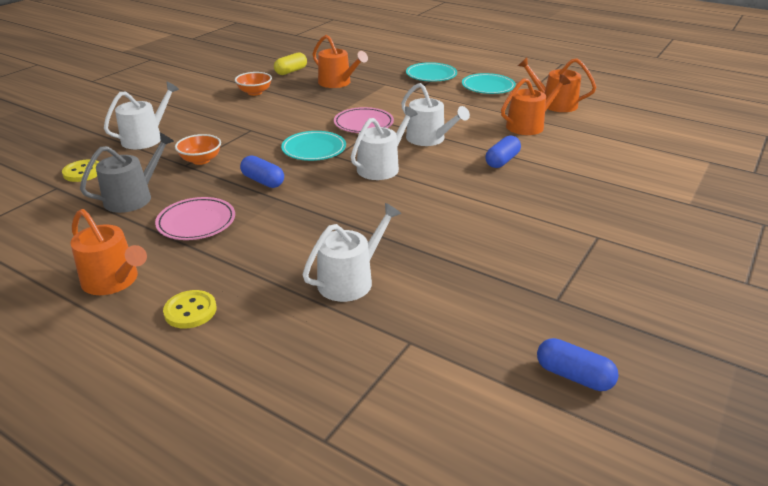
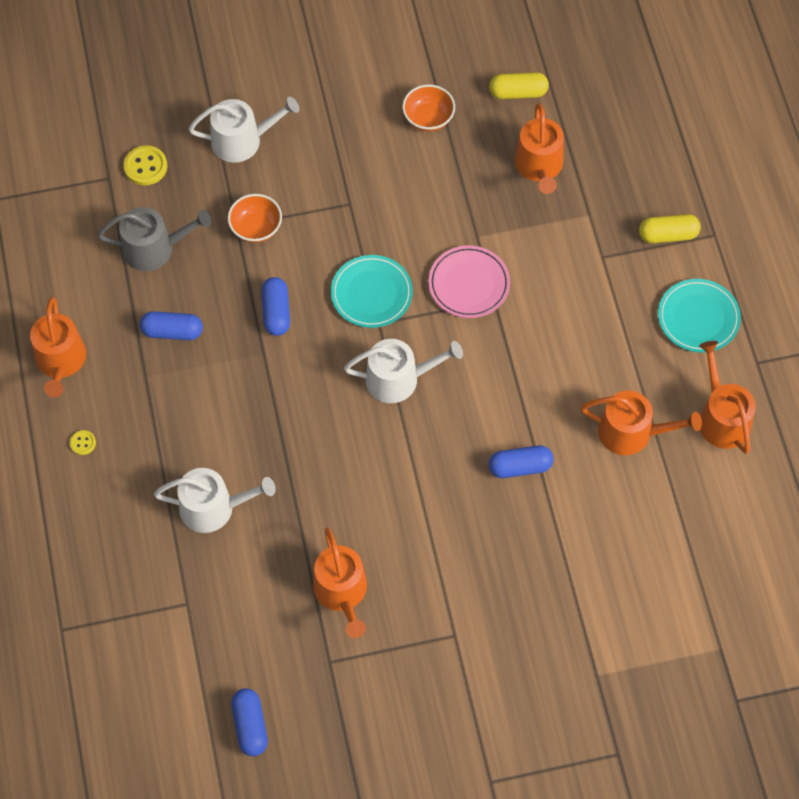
camera: 45 degrees right, 30 degrees up
pink plate [155,197,235,240] -> blue capsule [140,311,203,340]
yellow button [163,290,216,329] -> yellow button [70,430,96,455], size x0.56
white watering can [401,83,470,146] -> none
turquoise plate [406,62,457,82] -> yellow capsule [639,214,701,243]
none -> orange watering can [313,527,367,638]

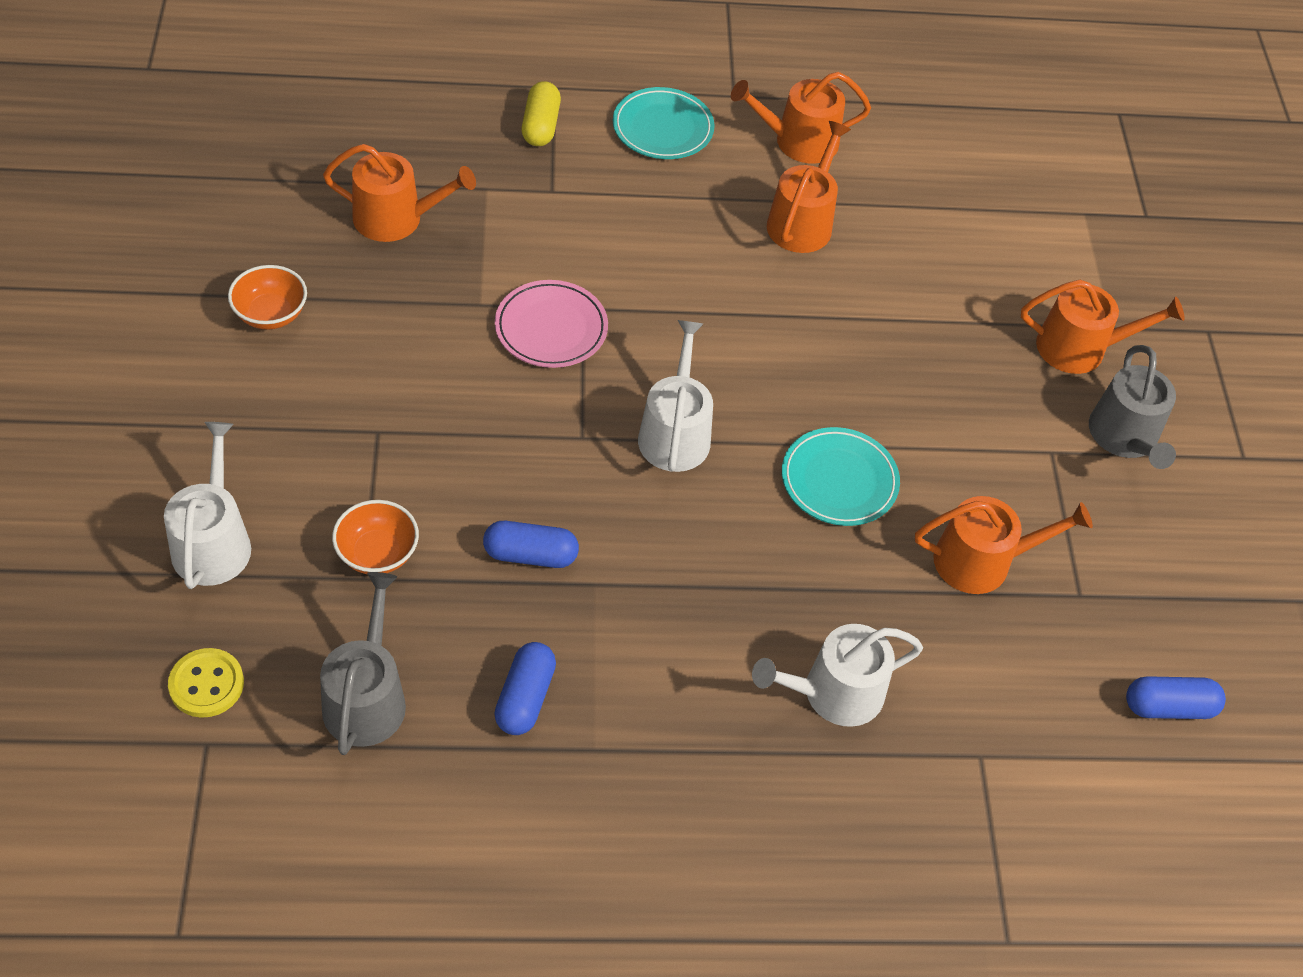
camera: 85 degrees left, 10 degrees down
orange watering can [30,297,86,397] -> orange watering can moved to [1021,280,1185,374]
yellow button [70,430,96,455] -> none
white watering can [154,468,276,533] -> white watering can turned 120 degrees counterclockwise [752,624,923,727]
turquoise plate [331,255,413,328] -> turquoise plate moved to [782,427,900,526]
yellow capsule [489,72,549,99] -> none
blue capsule [489,445,554,478] -> none
none -> grey watering can [1089,345,1176,469]

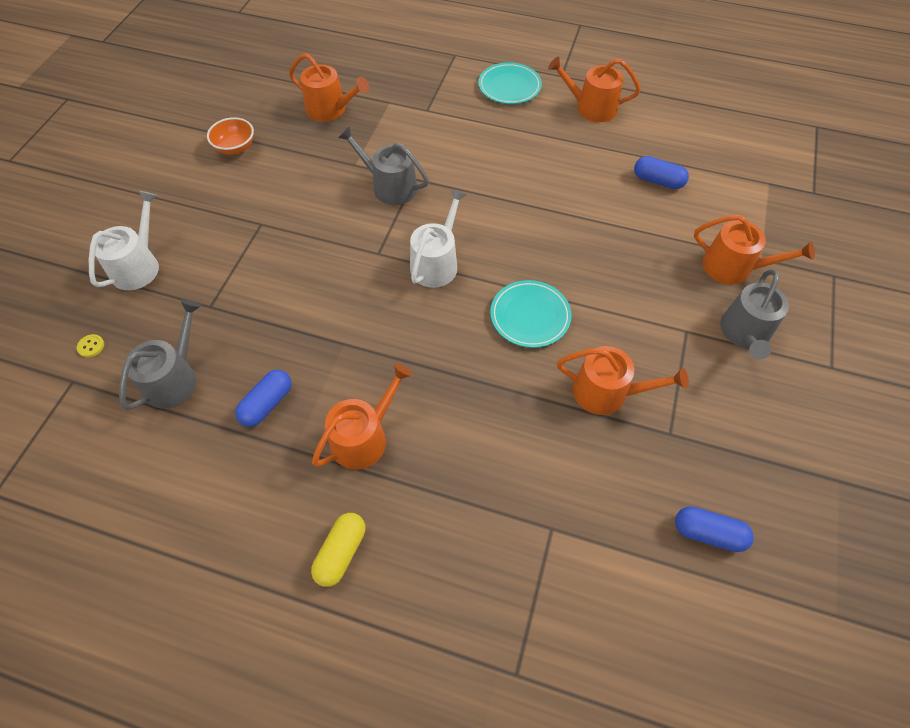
camera: 25 degrees right, 5 degrees up
yellow button [168,648,244,718] -> yellow button [77,334,104,357], size x0.56
orange bowl [332,500,419,574] -> none
blue capsule [483,521,579,568] -> blue capsule moved to [634,156,689,189]
pink plate [495,280,608,368] -> grey watering can [338,126,429,205]
yellow capsule [522,81,561,146] -> yellow capsule moved to [311,513,365,587]
white watering can [752,624,923,727] -> none
orange watering can [767,121,851,253] -> orange watering can moved to [312,363,412,470]

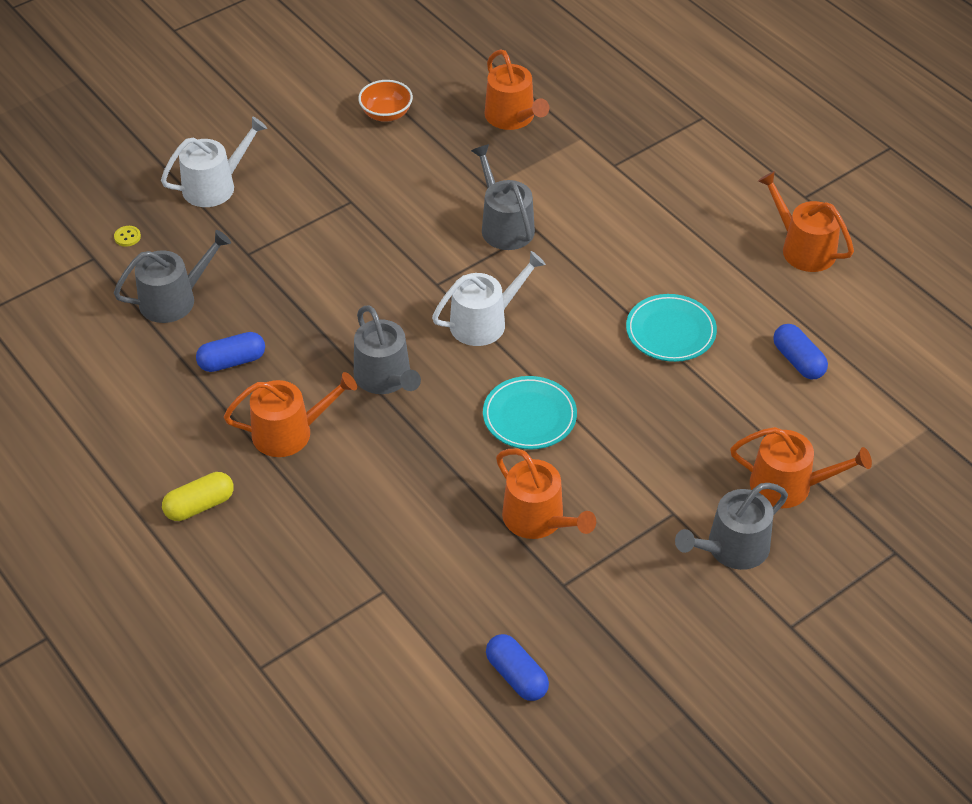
camera: 35 degrees right, 10 degrees down
turquoise plate [478,62,542,104] -> turquoise plate moved to [626,294,717,362]
orange watering can [694,215,815,285] -> orange watering can turned 45 degrees counterclockwise [730,427,872,508]
none -> grey watering can [354,305,421,394]

